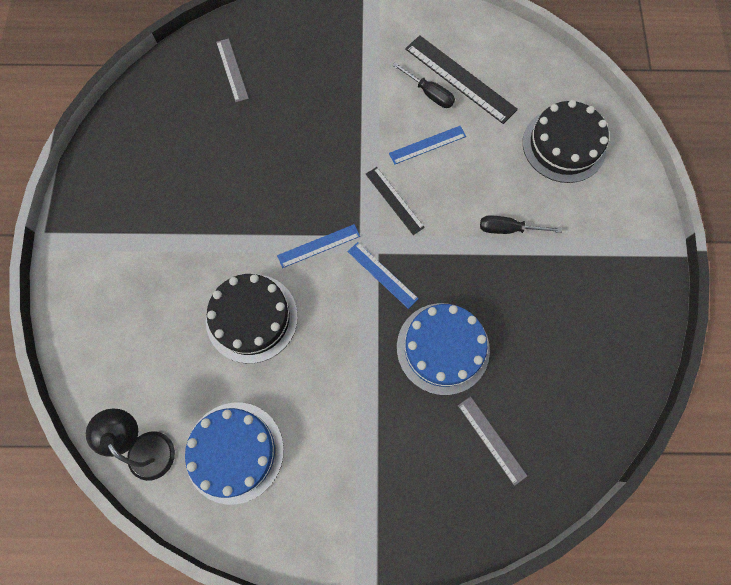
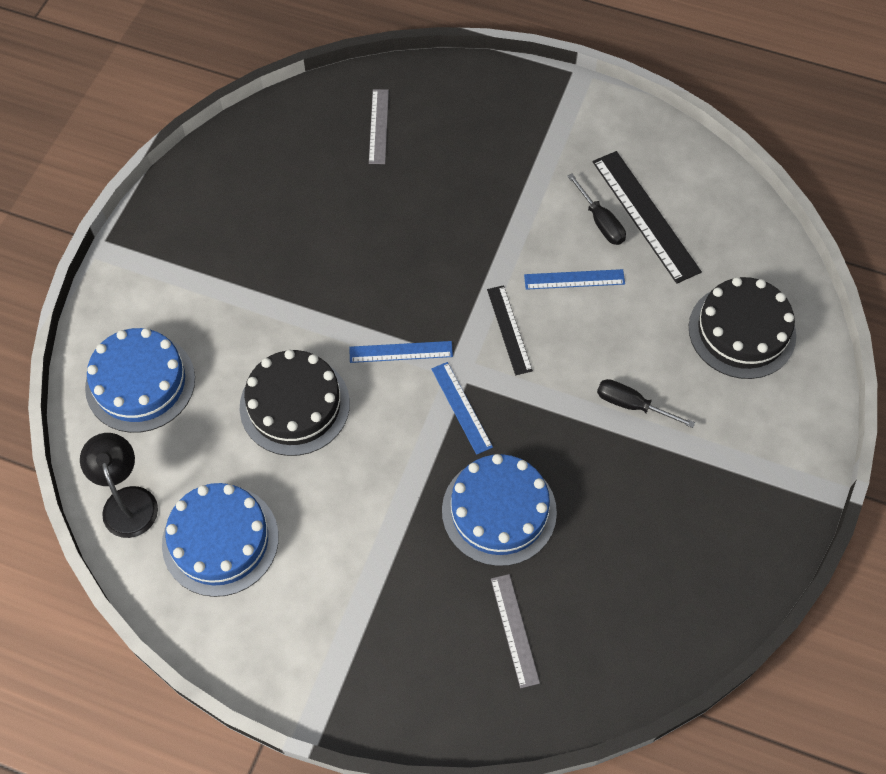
camera: 20 degrees right, 10 degrees down
none -> blue cake [85,328,195,433]

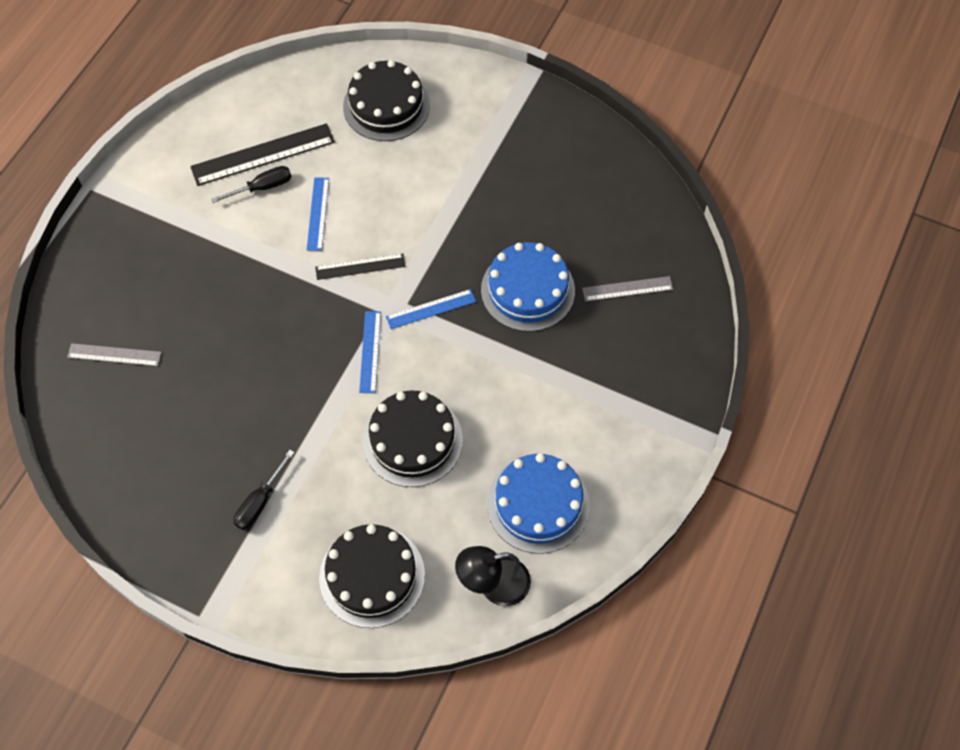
camera: 85 degrees left, 0 degrees up
blue cake [85,328,195,433] -> black cake [319,524,425,628]
black screwdriver [597,379,695,428] -> black screwdriver moved to [234,450,295,530]

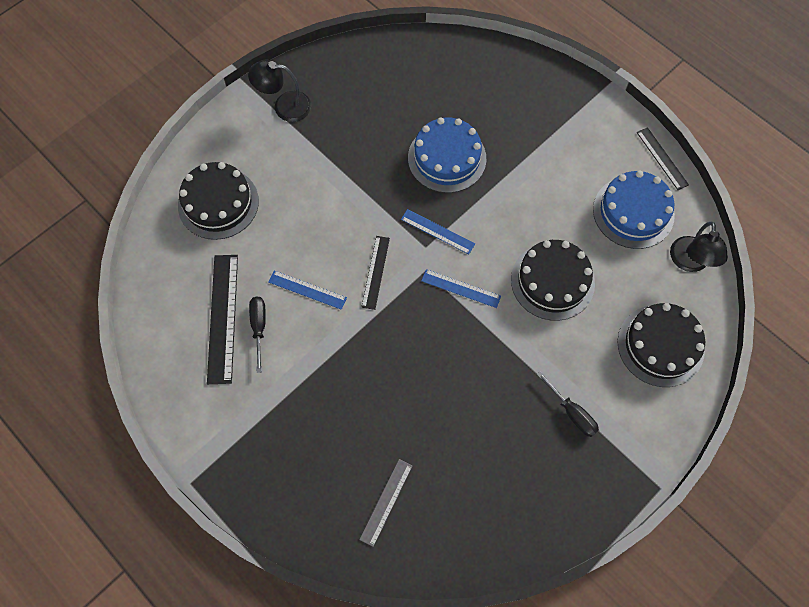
camera: 70 degrees left, 5 degrees up
blue ruler [386,289,476,329] -> blue ruler turned 60 degrees counterclockwise [401,209,475,254]
grey ruler [582,276,673,302] -> none
none -> black lamp [248,60,311,122]
none -> black ruler [637,127,689,190]

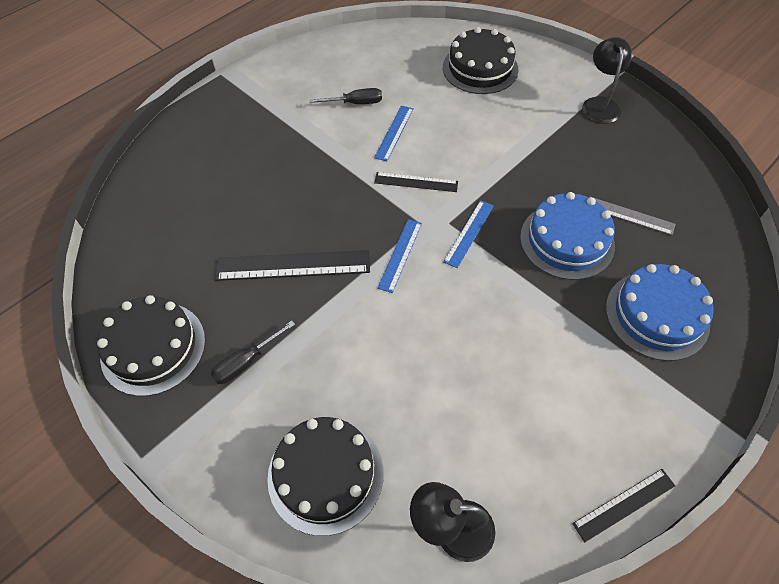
camera: 90 degrees right, 10 degrees down
black ruler [207,255,238,384] -> black ruler moved to [215,250,370,281]
grey ruler [359,459,412,547] -> grey ruler moved to [589,197,676,235]
black cake [511,240,595,321] -> black cake moved to [97,295,205,396]
blue cake [593,171,675,249] -> blue cake moved to [606,264,714,361]

